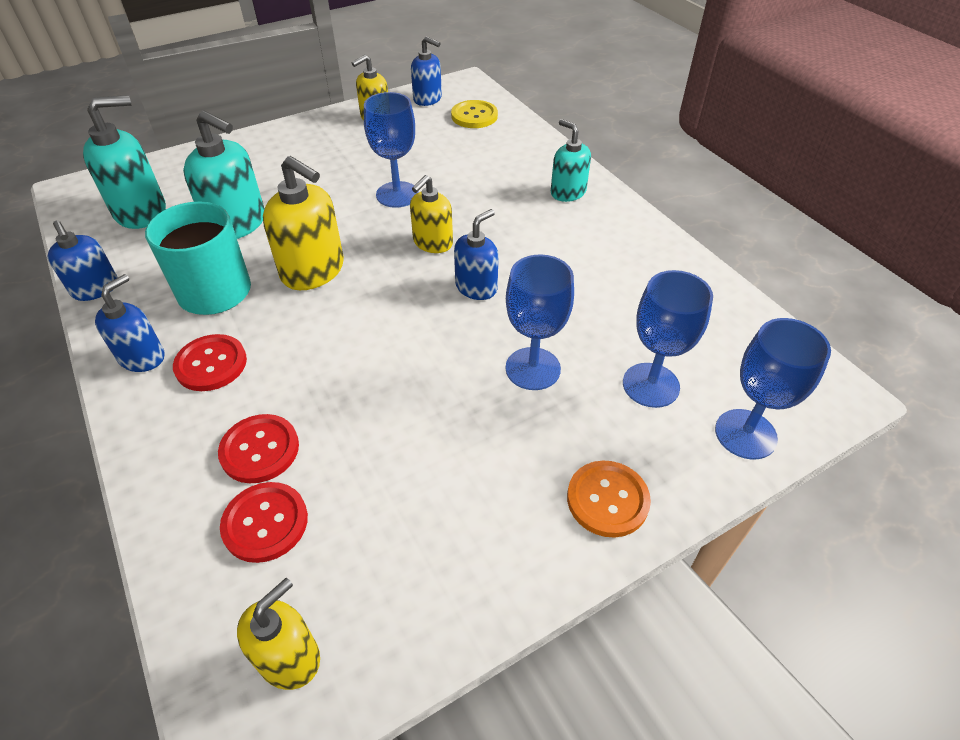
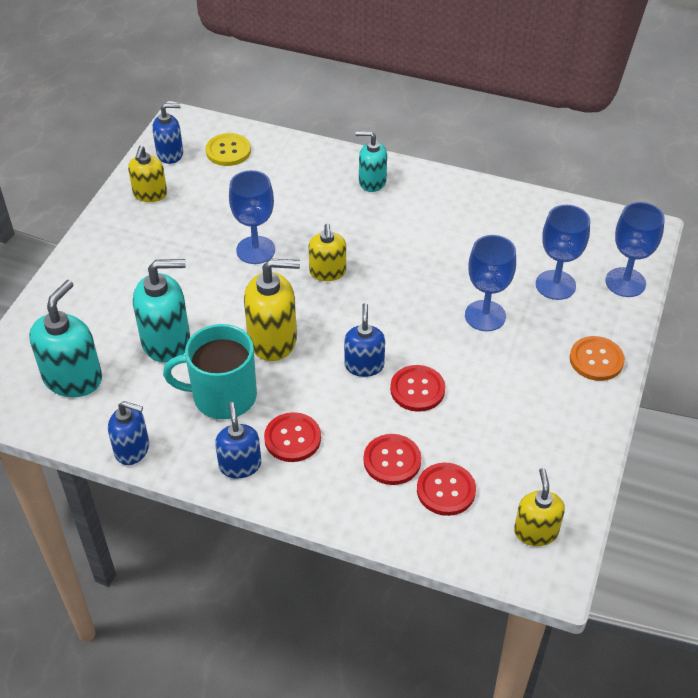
camera: 40 degrees left, 0 degrees up
blue soap dispenser [454,209,498,300] -> blue soap dispenser moved to [344,303,385,377]
none -> red button [390,365,445,412]

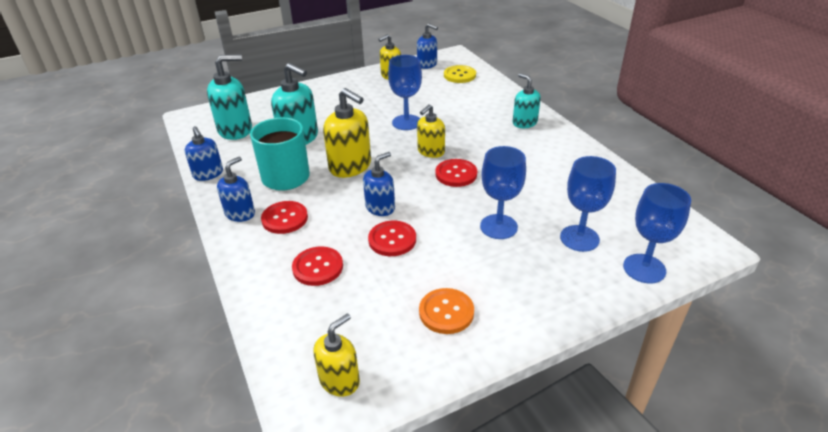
camera: 45 degrees right, 10 degrees down
red button [417,463,476,516] -> red button moved to [435,159,477,187]
orange button [570,336,625,381] -> orange button moved to [419,288,474,334]

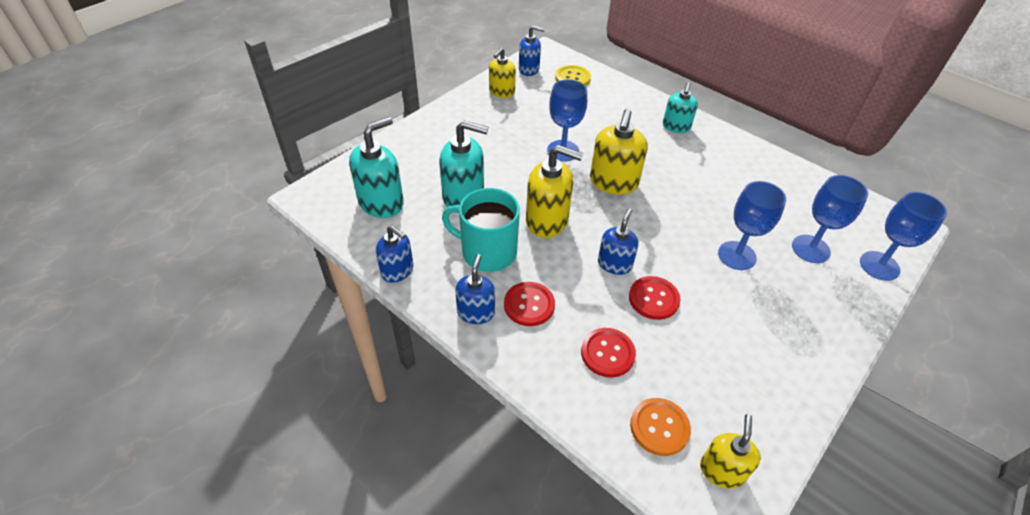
camera: 25 degrees left, 10 degrees up
yellow soap dispenser [417,104,445,158] -> yellow soap dispenser [590,109,647,195], size x1.57
orange button [419,288,474,334] -> orange button moved to [630,398,691,456]
red button [435,159,477,187] -> none
turquoise soap dispenser [513,73,541,128] -> turquoise soap dispenser turned 105 degrees counterclockwise [663,82,698,133]

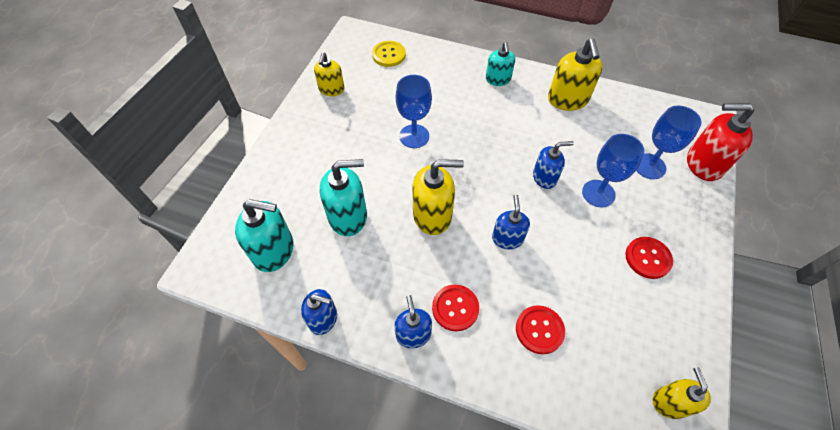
camera: 20 degrees left, 10 degrees up
turquoise soap dispenser [349,117,404,218] -> turquoise soap dispenser turned 75 degrees clockwise [235,199,293,272]
turquoise mug [442,188,520,272] -> none
blue soap dispenser [519,25,545,76] -> blue soap dispenser moved to [533,141,574,189]
yellow soap dispenser [590,109,647,195] -> yellow soap dispenser moved to [548,38,603,111]
red button [629,276,681,320] -> red button moved to [625,237,673,279]
orange button [630,398,691,456] -> none
blue goblet [860,192,947,281] -> red soap dispenser [687,103,754,181]

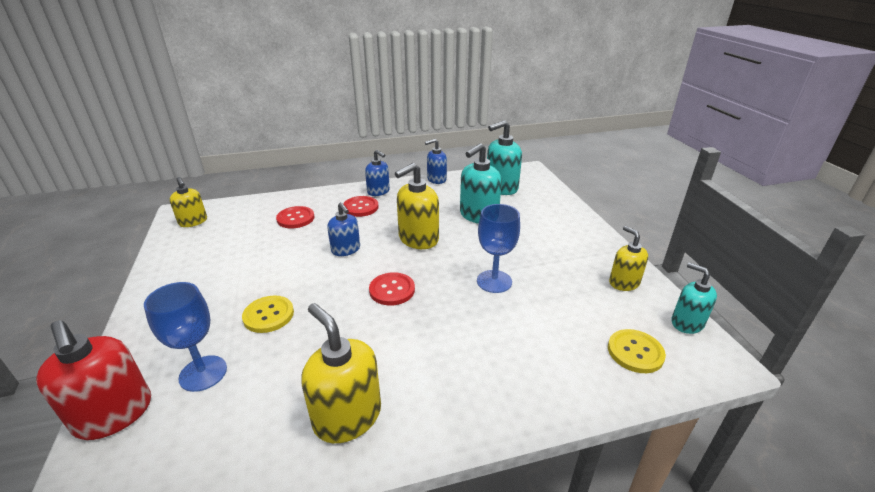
camera: 145 degrees right, 25 degrees down
turquoise soap dispenser [486,42,515,86] -> turquoise soap dispenser moved to [671,262,717,334]
blue soap dispenser [533,141,574,189] -> none
blue goblet [582,134,644,208] -> yellow button [242,296,294,333]
red button [625,237,673,279] -> red button moved to [369,272,415,306]
red soap dispenser [687,103,754,181] -> red soap dispenser turned 75 degrees clockwise [36,320,151,440]

